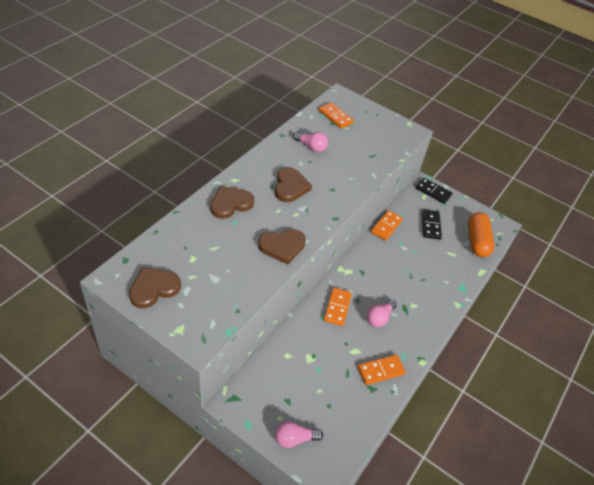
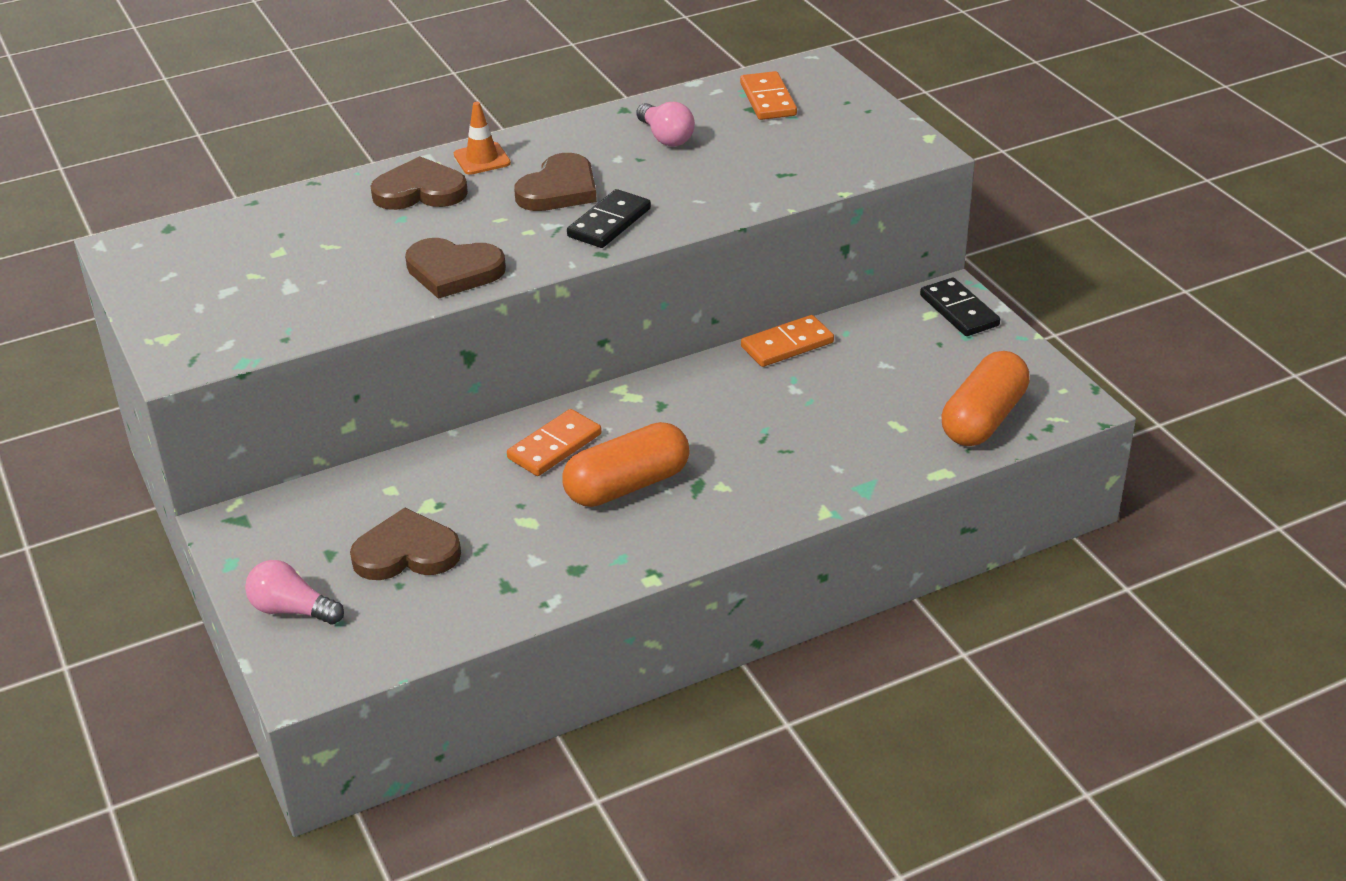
camera: 35 degrees right, 10 degrees down
brown heart [129,267,181,308] -> brown heart moved to [350,507,461,580]
orange domino [358,355,406,385] -> none
pink light bulb [367,299,397,327] -> orange capsule [562,422,690,507]
black domino [422,209,442,240] -> black domino moved to [567,189,651,248]
none -> orange traffic cone [454,102,511,175]

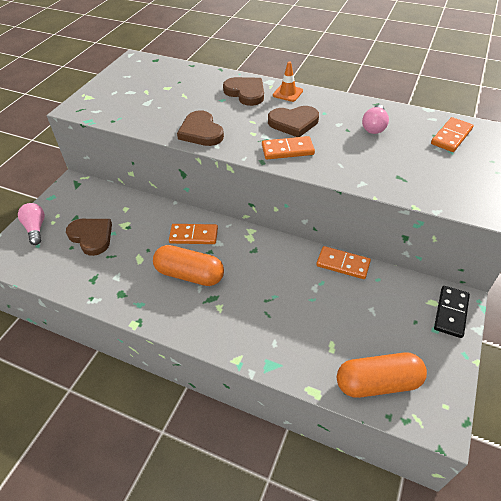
camera: 50 degrees right, 10 degrees up
black domino [567,189,651,248] -> orange domino [262,136,315,159]

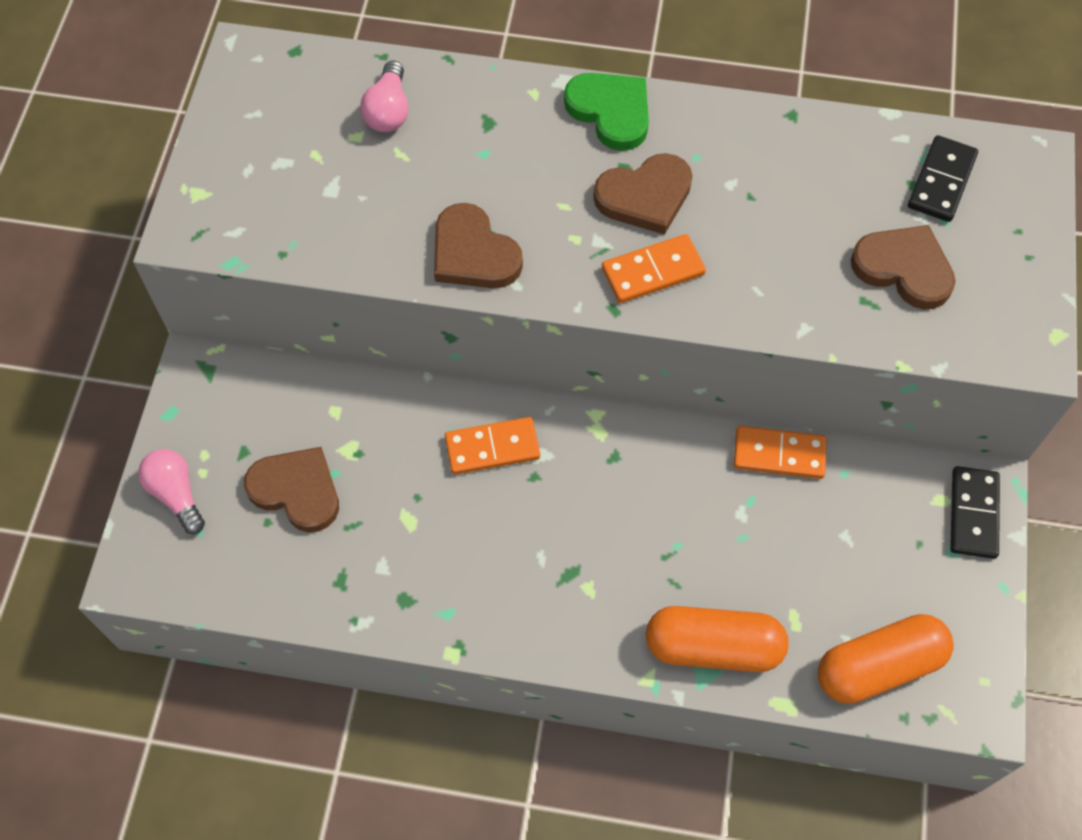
camera: 15 degrees left, 15 degrees up
orange capsule [153,245,224,286] -> orange capsule moved to [646,606,788,672]
brown heart [223,77,264,106] -> brown heart moved to [851,225,956,309]
orange traffic cone [273,62,303,102] -> green heart [564,73,649,151]
pink light bulb [362,105,389,134] -> pink light bulb moved to [360,60,409,132]
orange domino [431,117,474,152] -> black domino [908,135,978,222]

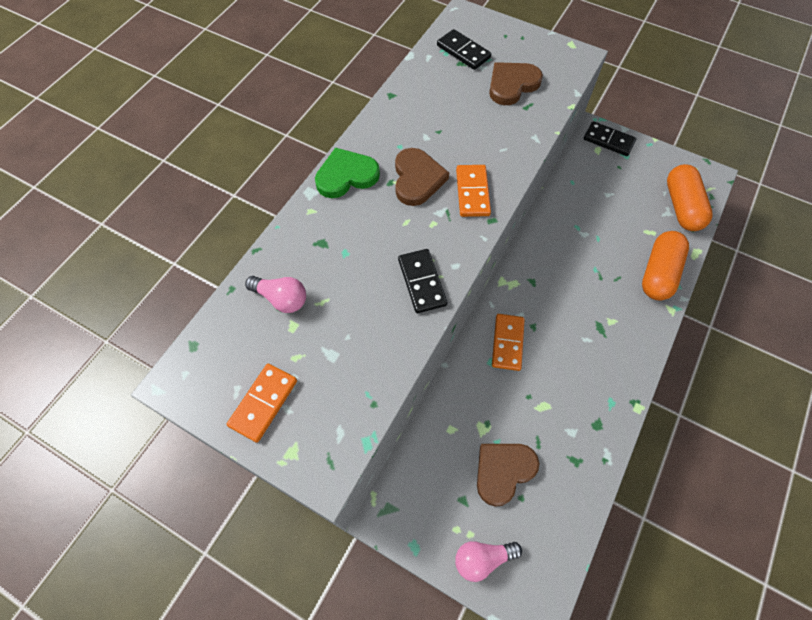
camera: 70 degrees left, 0 degrees up
brown heart [434,203,523,288] -> black domino [398,249,447,313]
orange domino [734,426,827,479] -> orange domino moved to [227,364,297,443]

